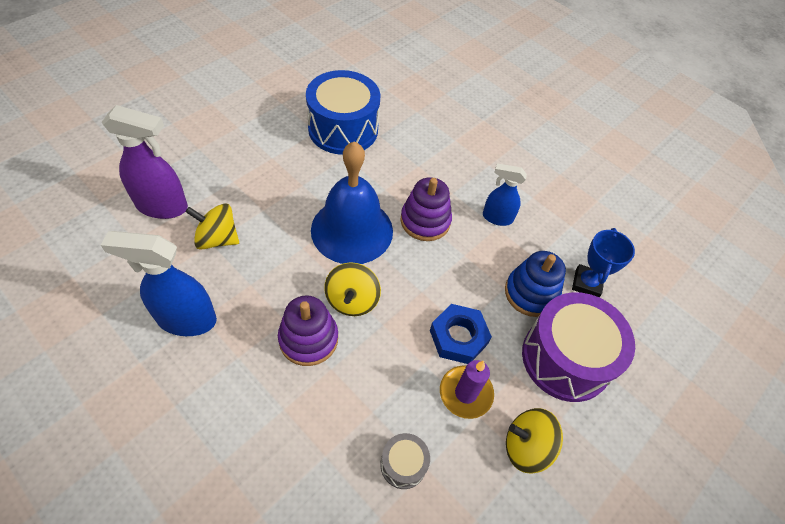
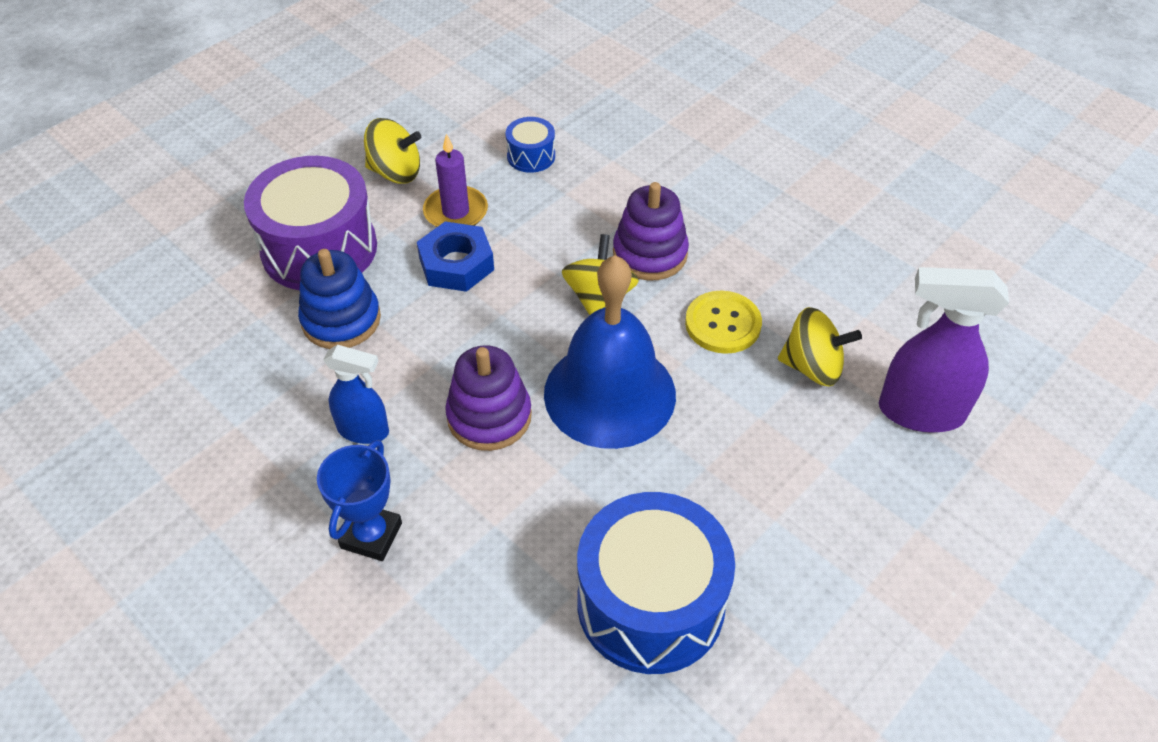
camera: 175 degrees left, 5 degrees down
blue spray bottle [101,231,217,336] -> none
grey drum [380,433,430,489] -> blue drum [506,117,555,173]
blue trophy [572,228,635,297] -> blue trophy moved to [317,440,402,561]
none -> yellow button [685,291,762,354]

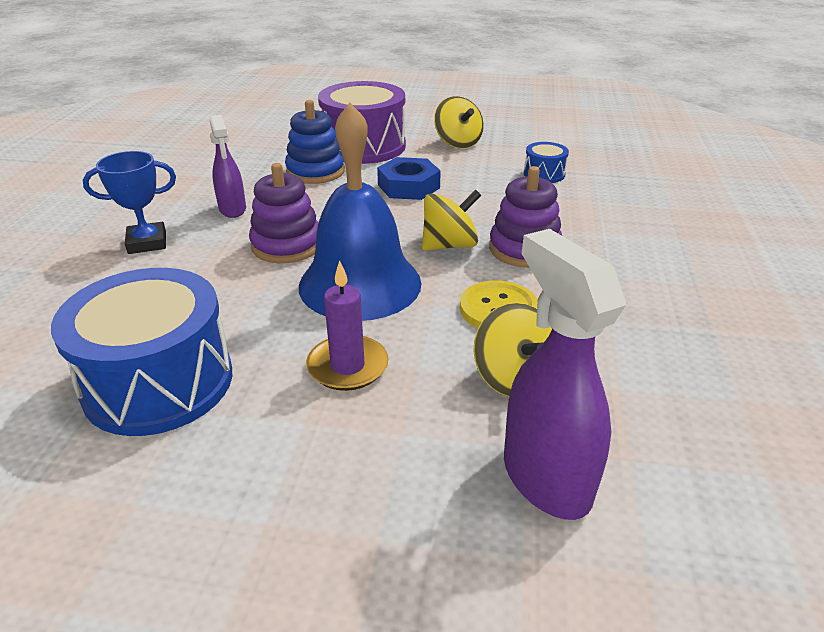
camera: 55 degrees right, 15 degrees down
blue spray bottle [323,345,389,444] -> purple spray bottle [210,115,246,218]
purple candle [423,134,488,227] -> purple candle moved to [306,260,388,391]

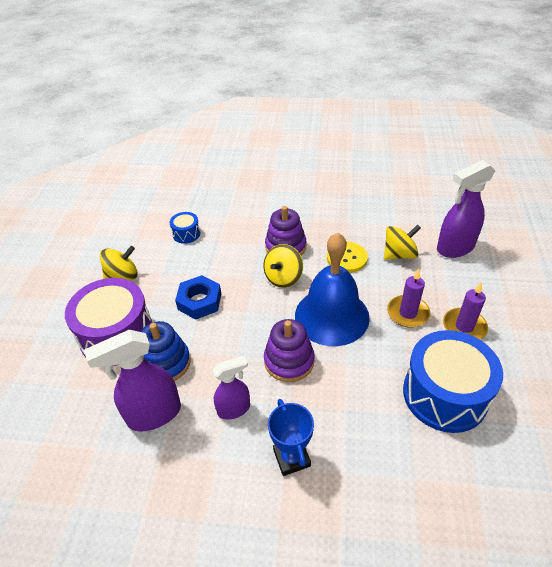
camera: 90 degrees left, 10 degrees up
yellow spinning top [422,190,481,251] -> yellow spinning top turned 120 degrees counterclockwise [263,244,303,288]
none -> purple spray bottle [84,330,181,432]
none -> purple candle [443,282,488,340]

